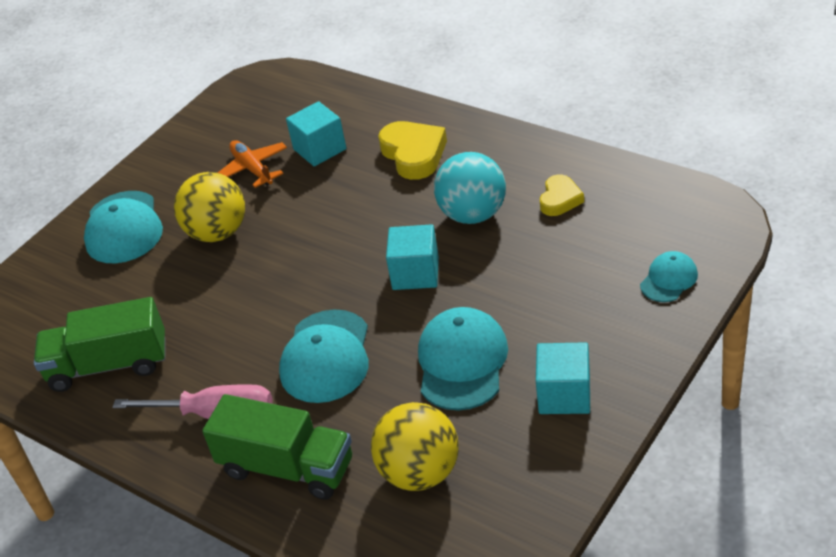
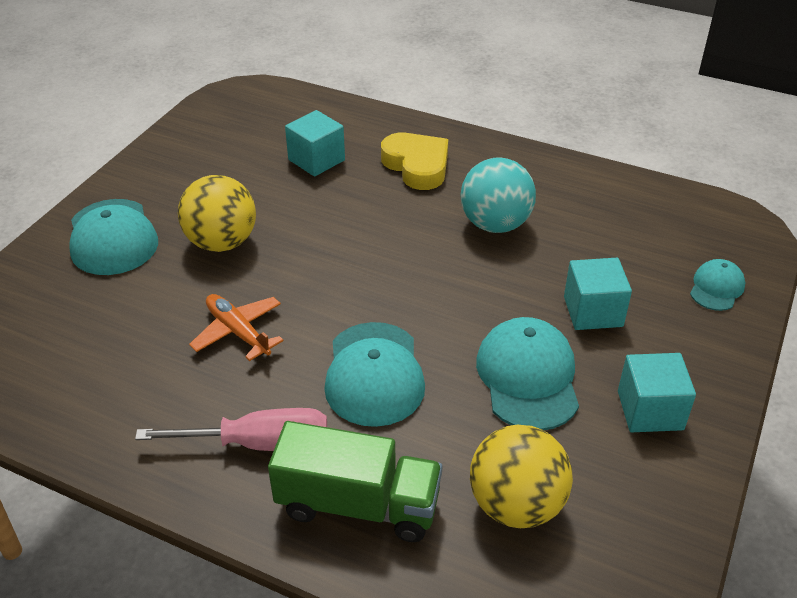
camera: 15 degrees left, 0 degrees up
green truck [34,297,166,392] -> none
orange plane [218,140,287,188] -> orange plane moved to [189,294,284,361]
turquoise cube [386,224,439,290] -> turquoise cube moved to [564,258,632,330]
yellow heart [540,174,584,216] -> none

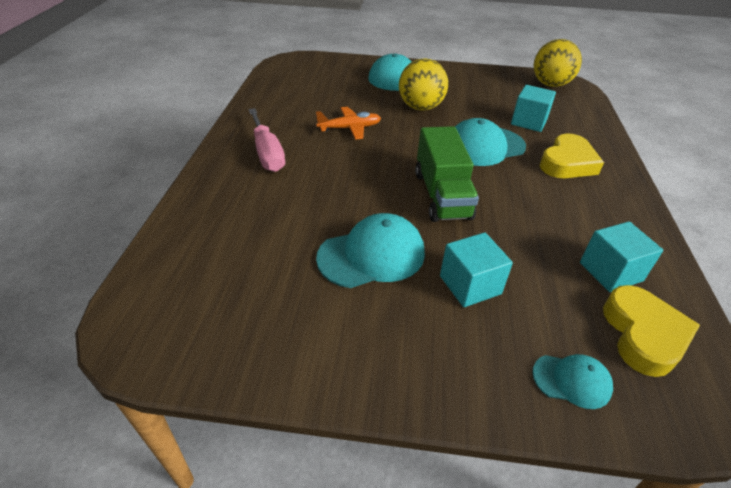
camera: 70 degrees right, 0 degrees up
orange plane [189,294,284,361] -> orange plane turned 45 degrees clockwise [316,107,381,140]
green truck [268,421,442,542] -> green truck moved to [415,126,479,222]
turquoise cap [324,322,425,427] -> turquoise cap moved to [455,118,526,166]
turquoise ball [461,157,536,233] -> none
yellow ball [470,425,573,528] -> yellow ball moved to [534,39,582,87]
turquoise cube [618,353,696,432] -> turquoise cube moved to [580,221,663,292]
none -> yellow heart [603,285,700,377]

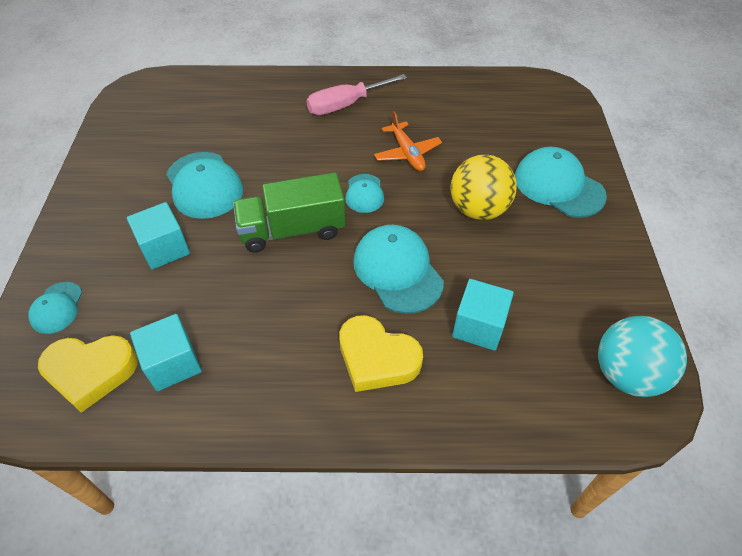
camera: 85 degrees right, 10 degrees up
yellow ball [534,39,582,87] -> turquoise ball [598,316,687,397]
none -> turquoise cap [345,174,384,213]

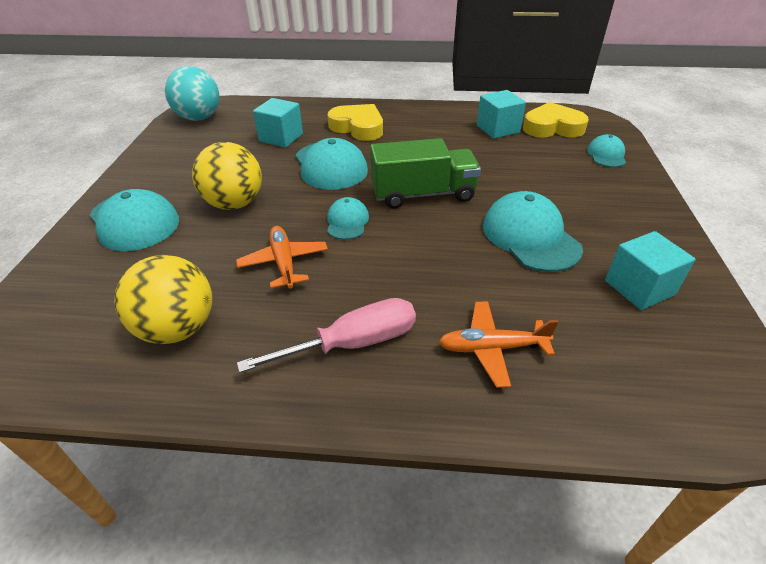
camera: 175 degrees left, 10 degrees down
turquoise cube [127,202,190,270] -> turquoise cube moved to [605,231,696,310]
none -> yellow ball [114,255,212,344]
none -> orange plane [439,301,558,388]

